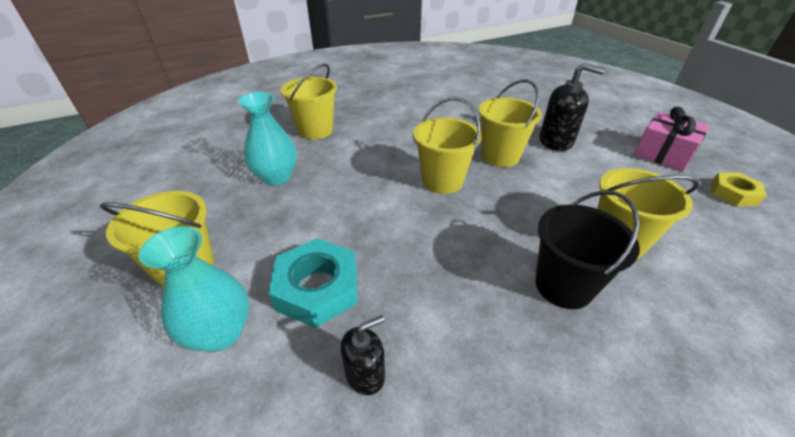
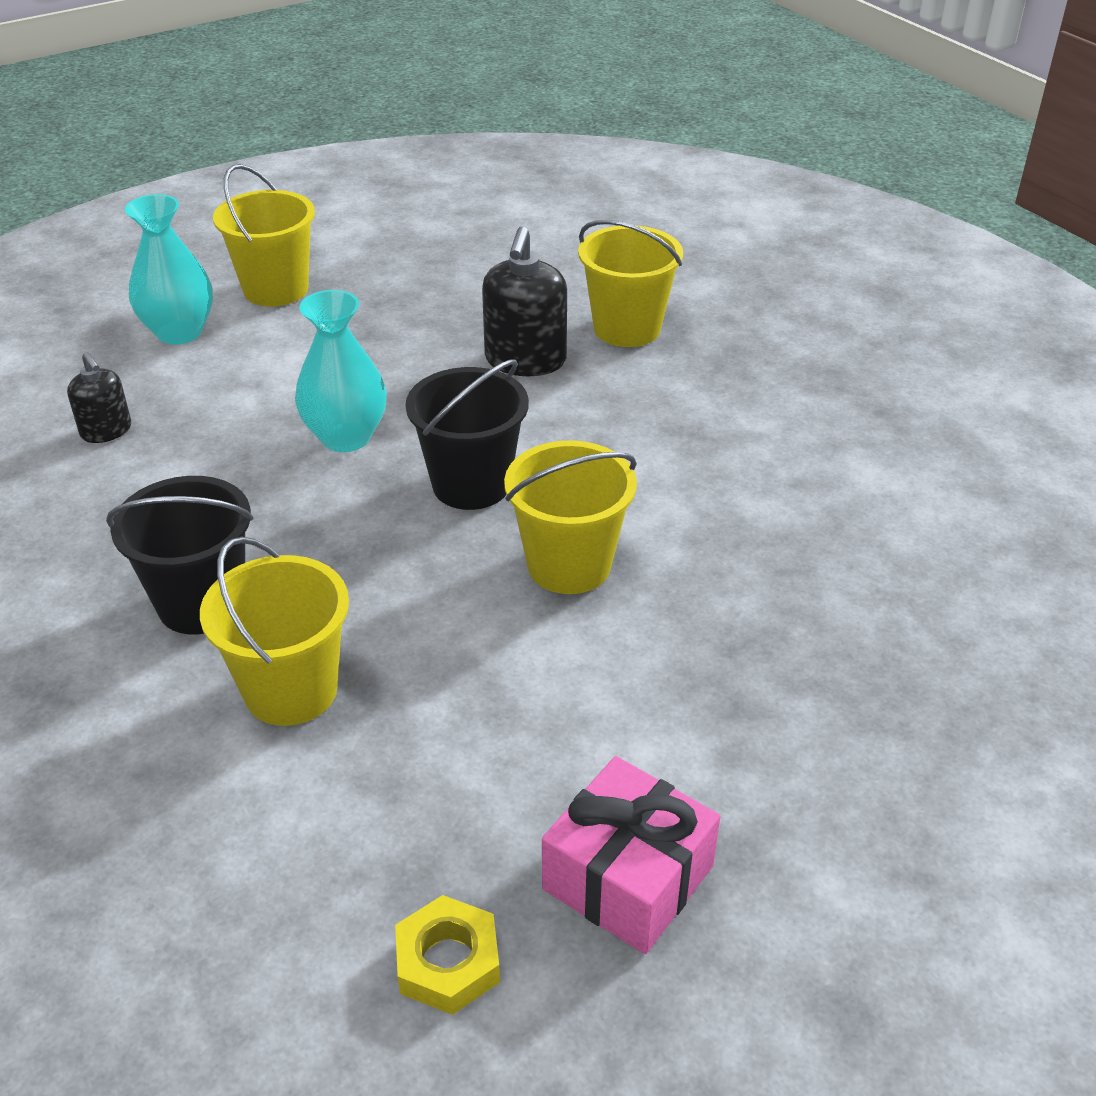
camera: 85 degrees right, 0 degrees up
turquoise vase [238,92,297,186] -> turquoise vase moved to [295,290,387,452]
turquoise nut [269,238,357,328] -> none
yellow bucket [413,97,481,194] -> black bucket [405,359,529,510]
black soap dispenser [539,63,605,151] -> black soap dispenser moved to [482,226,567,376]

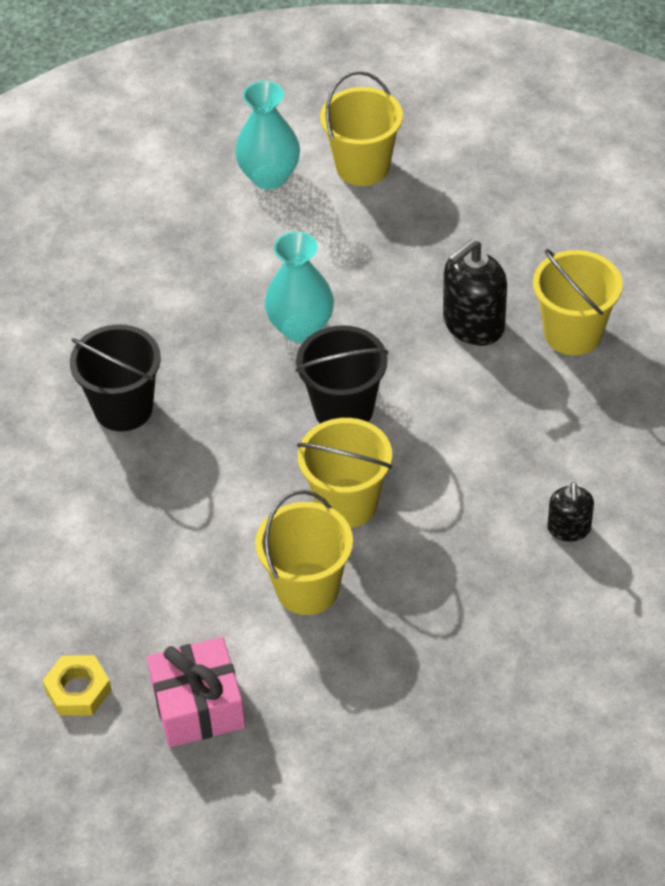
camera: 40 degrees right, 10 degrees up
black soap dispenser [67,352,131,443] -> black soap dispenser moved to [547,482,594,542]
yellow bucket [200,537,349,726] -> yellow bucket moved to [255,490,353,615]

